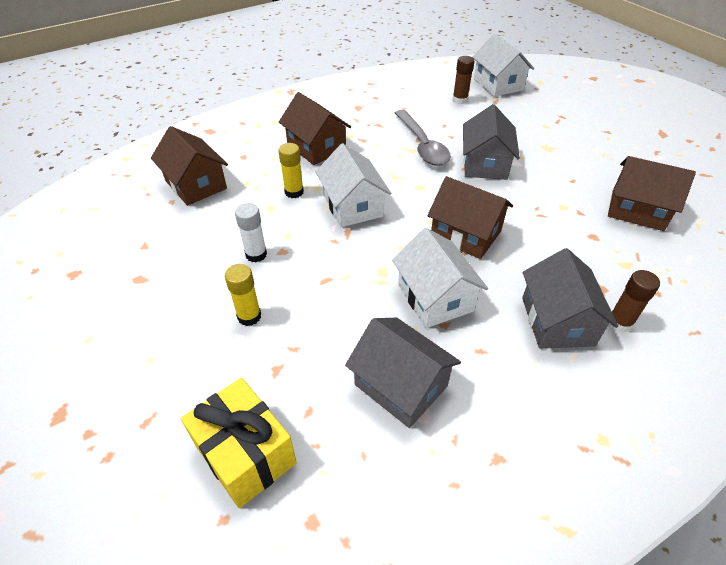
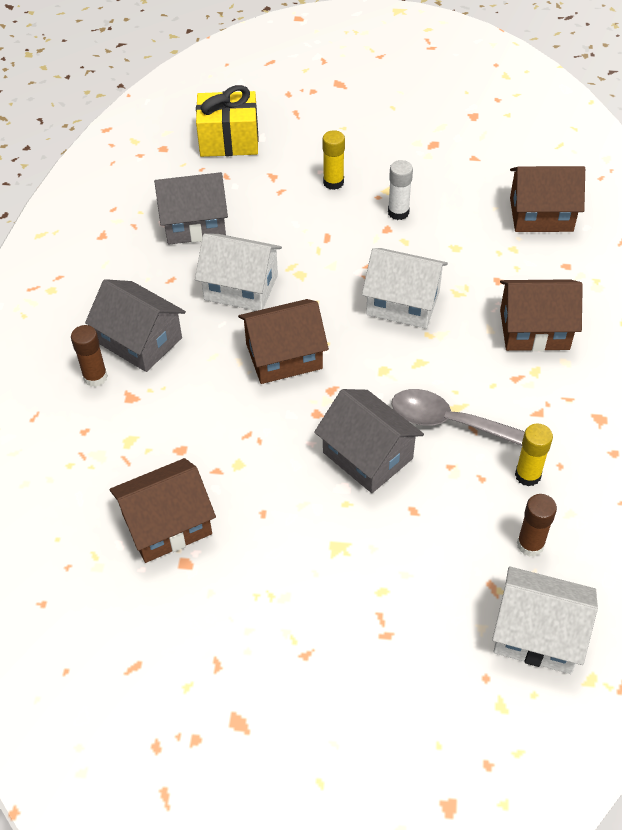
camera: 130 degrees right, 5 degrees up
yellow glue stick [278,143,304,198] -> yellow glue stick moved to [515,424,553,487]

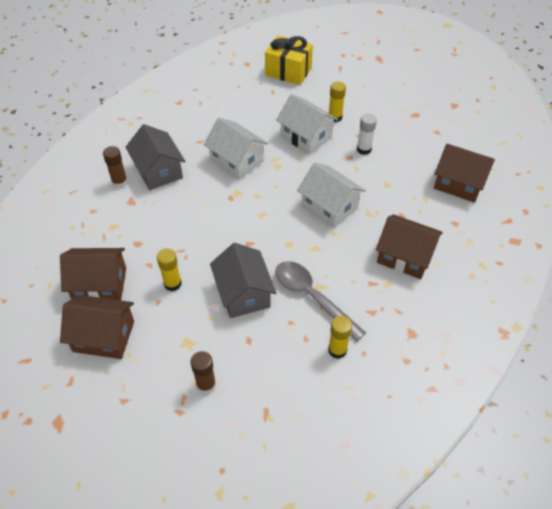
camera: 25 degrees right, 0 degrees up
grey house [154,172,228,245] -> none
brown house [238,299,329,384] -> brown house moved to [60,295,134,359]
white house [492,566,598,674] -> white house moved to [276,94,338,155]
brown glue stick [517,494,557,557] -> brown glue stick moved to [191,351,216,394]
none -> yellow glue stick [157,248,182,291]

